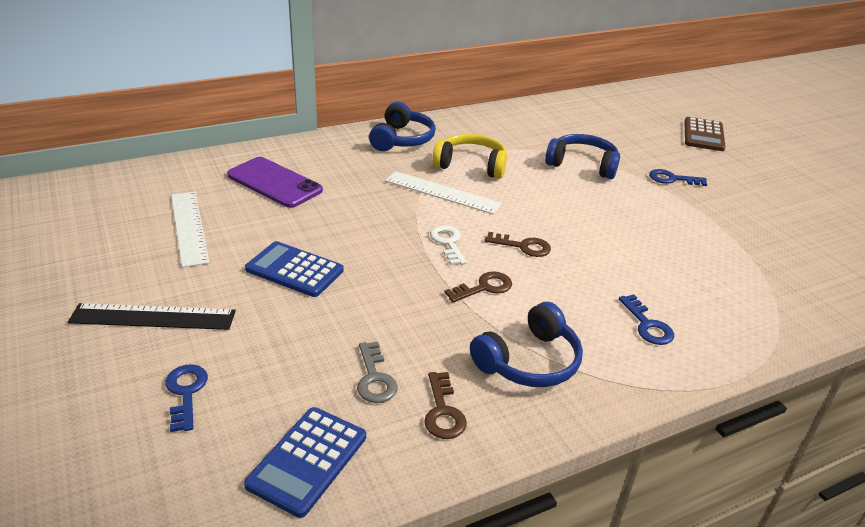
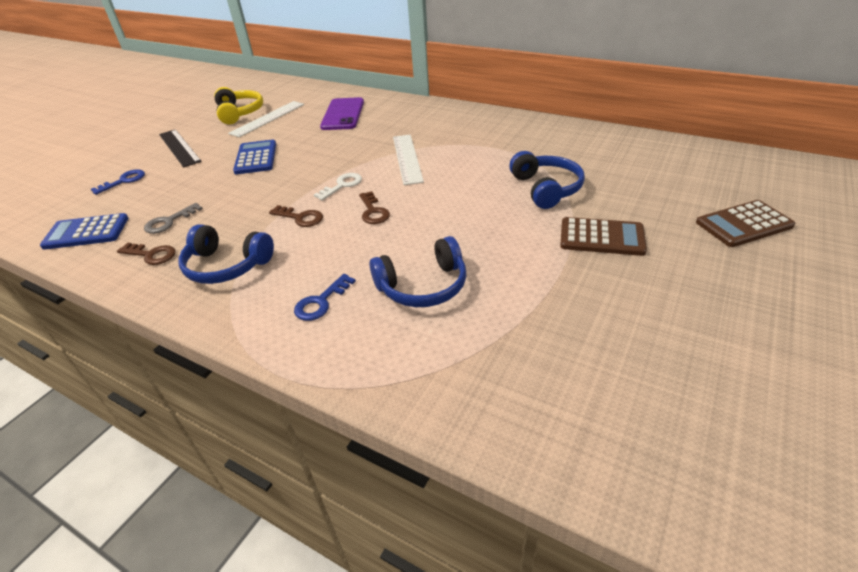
camera: 60 degrees right, 5 degrees up
blue headphones [369,102,436,151] -> blue headphones moved to [370,236,466,307]
brown key [424,372,467,439] -> brown key turned 120 degrees counterclockwise [117,243,176,265]
yellow headphones [432,134,507,179] -> yellow headphones moved to [214,87,263,124]
blue key [649,169,707,186] -> brown calculator [560,217,647,256]

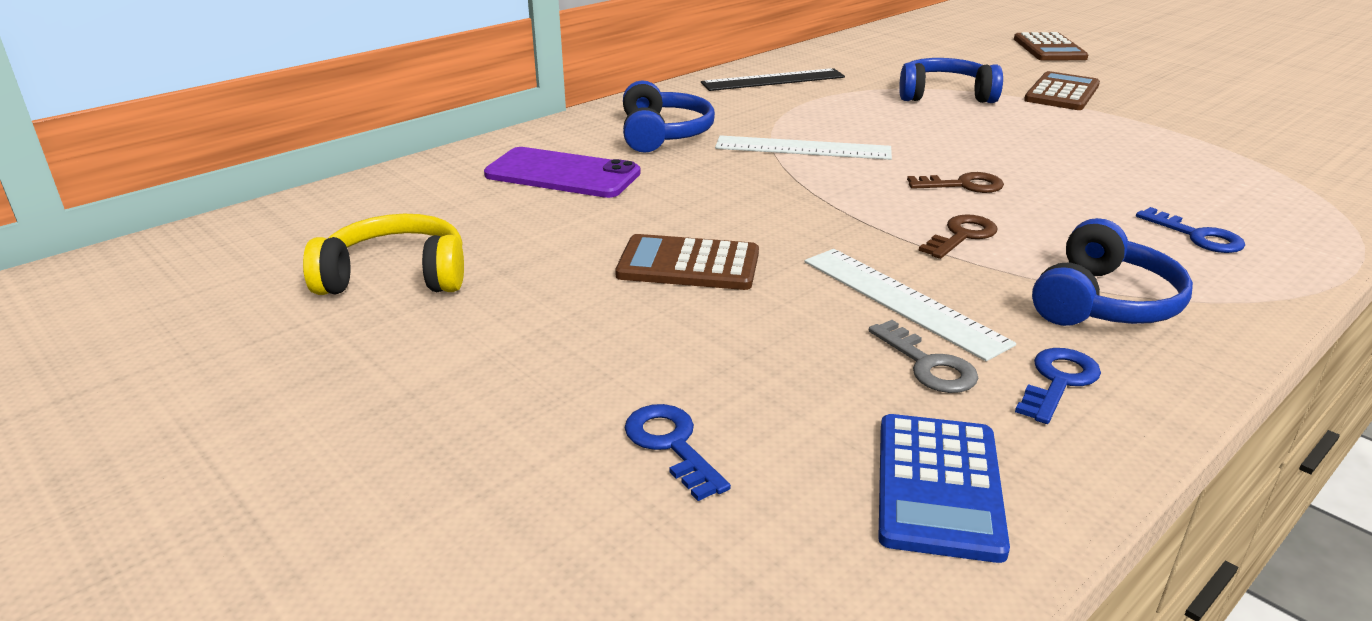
camera: 75 degrees left, 10 degrees down
brown key [117,243,176,265] -> blue key [1015,348,1101,424]
black ruler [159,129,202,168] -> black ruler moved to [701,68,845,91]
white ruler [228,101,304,137] -> white ruler moved to [804,249,1016,361]
blue calculator [233,140,276,174] -> brown calculator [615,234,759,290]
white key [314,173,362,201] -> none
blue headphones [370,236,466,307] -> blue headphones moved to [623,81,715,153]

